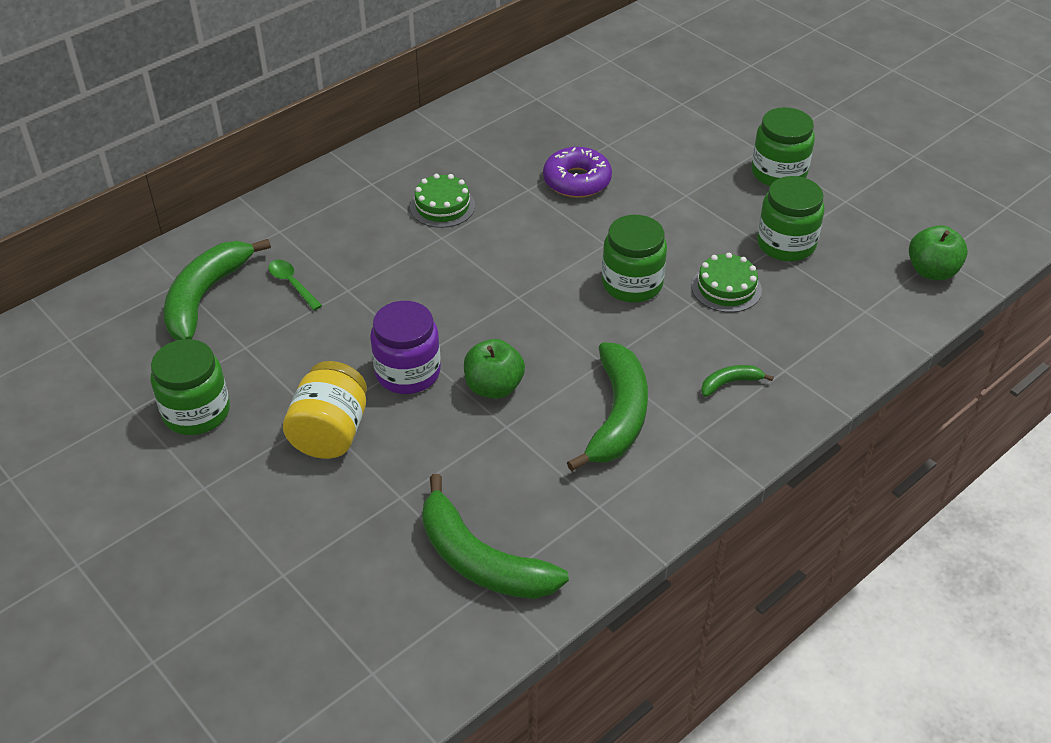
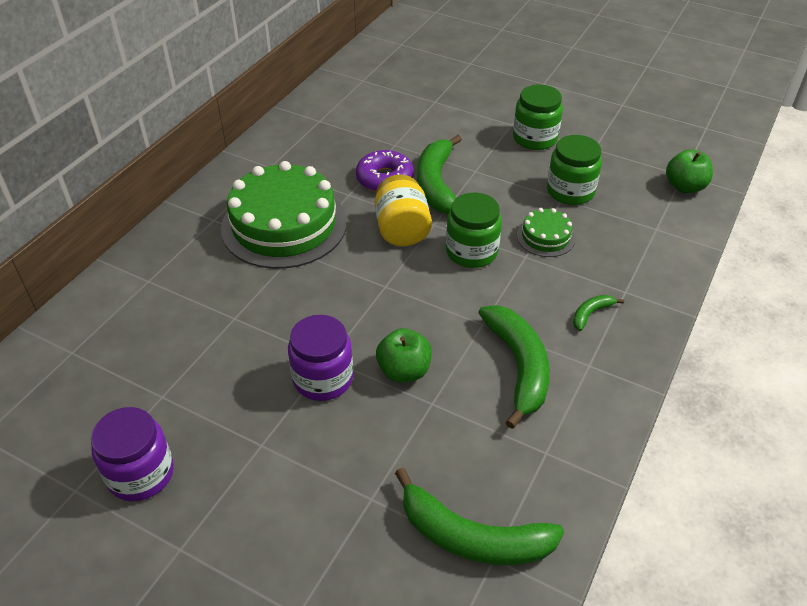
camera: 20 degrees left, 0 degrees up
green jar [151,339,230,435] -> purple jar [91,407,174,501]
green banana [164,239,271,340] -> green banana moved to [417,135,462,214]
green spoon [268,260,322,311] -> none
yellow jar [283,361,367,459] -> yellow jar moved to [375,174,432,246]
green cake [410,174,475,228] -> green cake [221,161,347,269], size x2.19

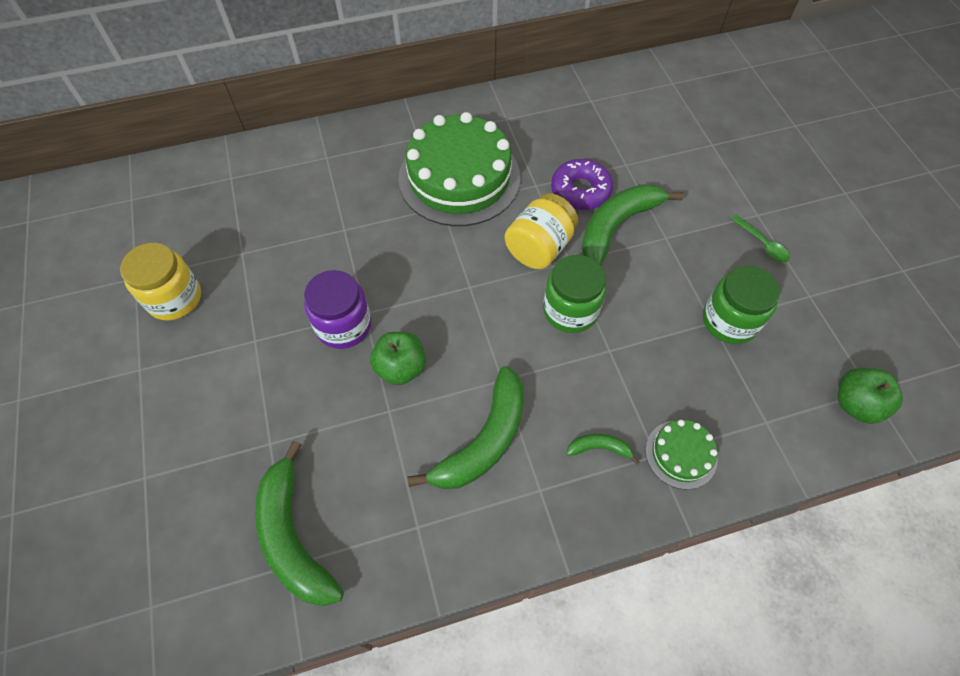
camera: 45 degrees right, 15 degrees up
purple jar [91,407,174,501] -> yellow jar [120,243,201,321]
green jar [513,84,563,150] -> green spoon [731,215,790,263]
green cake [517,208,575,257] -> green cake moved to [645,420,718,490]

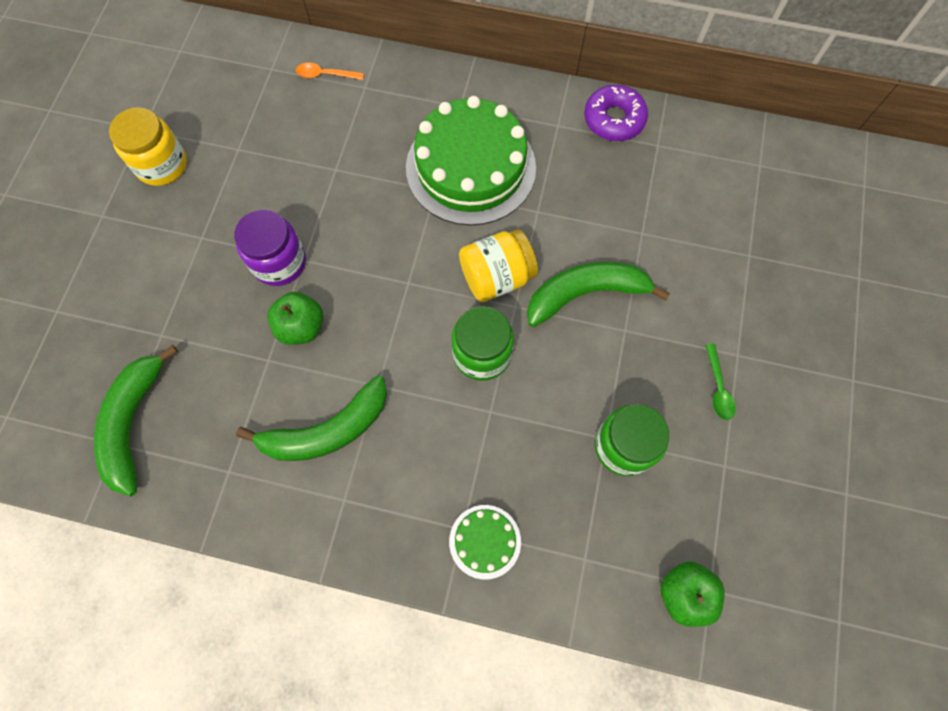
camera: 30 degrees right, 10 degrees up
purple donut [551,159,613,210] -> purple donut moved to [584,85,648,141]
green banana [566,434,640,465] -> none
none -> orange spoon [296,62,364,80]

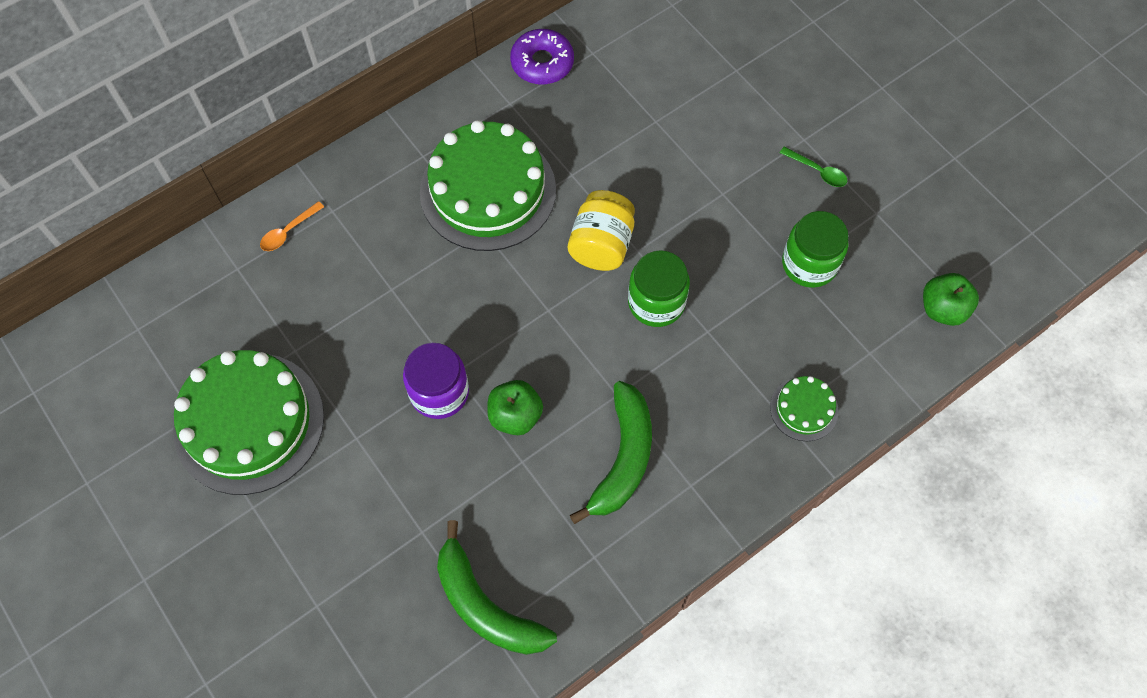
camera: 50 degrees left, 5 degrees down
yellow jar [109,107,187,186] -> green cake [173,350,324,495]
green banana [527,261,670,327] -> none

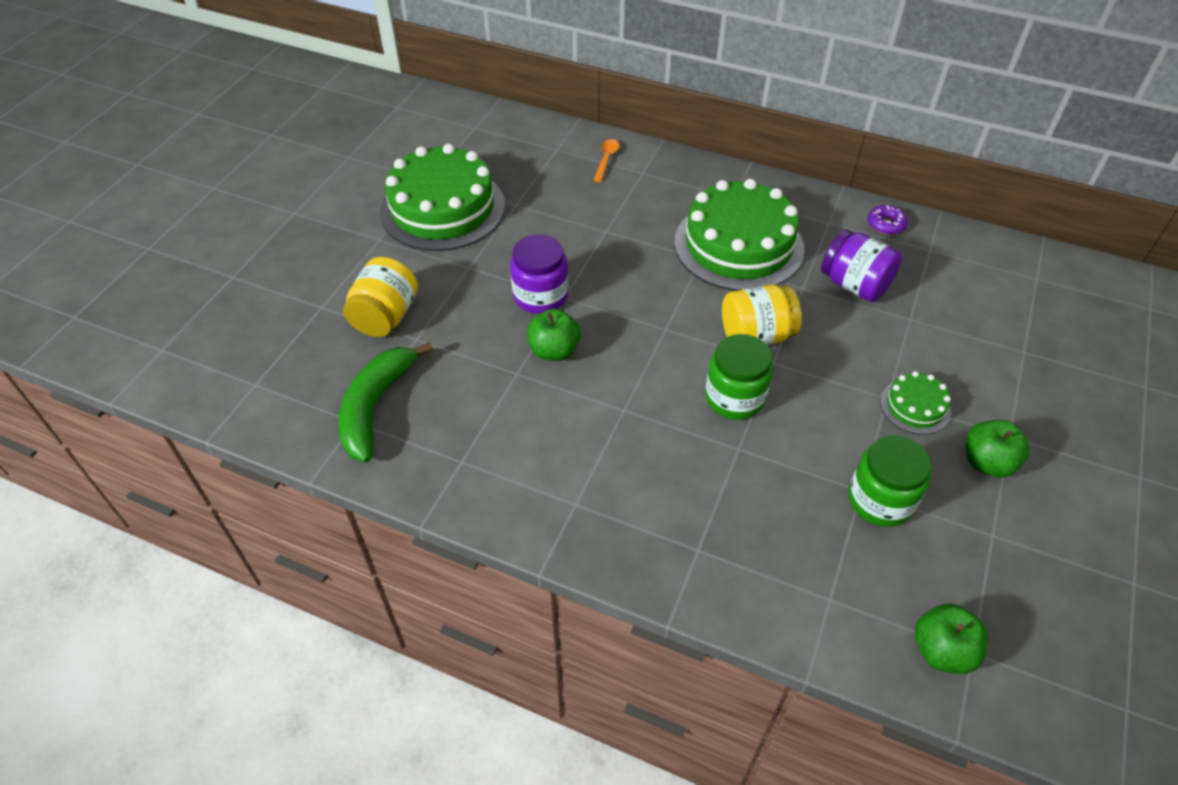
camera: 60 degrees right, 15 degrees down
orange spoon [260,201,324,251] -> orange spoon turned 90 degrees clockwise [594,139,619,182]
purple donut [510,29,574,85] -> purple donut [868,205,908,235], size x0.62
green banana [570,381,652,524] -> none
green cake [770,376,838,441] -> green cake moved to [880,371,951,435]
green spoon [780,147,848,187] -> green apple [966,420,1030,478]
none -> yellow jar [343,257,418,337]
none -> purple jar [821,229,902,302]

